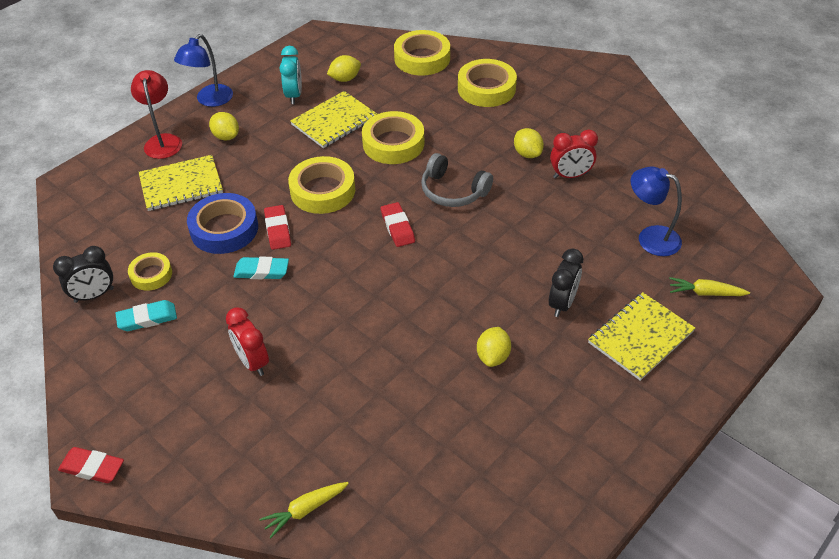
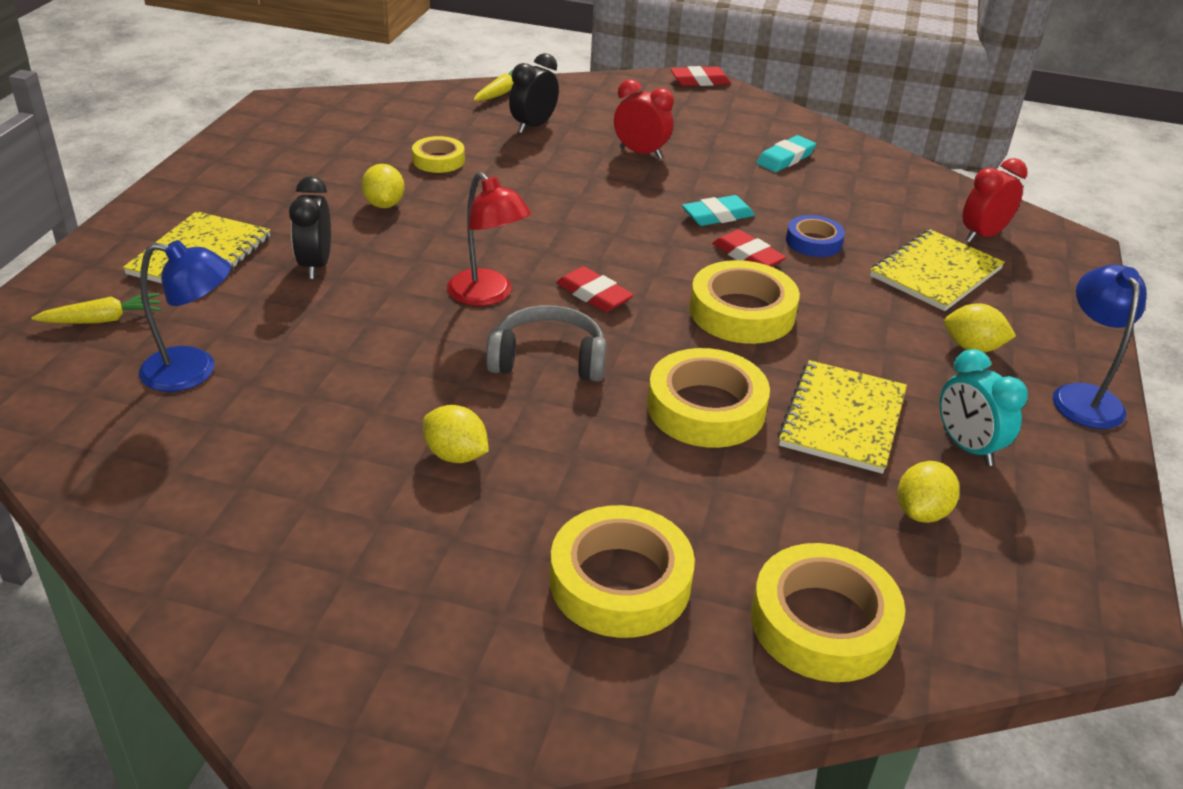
camera: 150 degrees right, 10 degrees down
black clock [53,246,114,303] -> black clock moved to [509,53,559,134]
yellow tape [128,252,172,291] -> yellow tape moved to [412,136,465,173]
red lamp [131,70,182,159] -> red lamp moved to [447,172,531,306]
blue tape [187,193,258,254] -> blue tape [786,215,845,257], size x0.58
red clock [550,130,598,178] -> red clock moved to [962,158,1027,243]

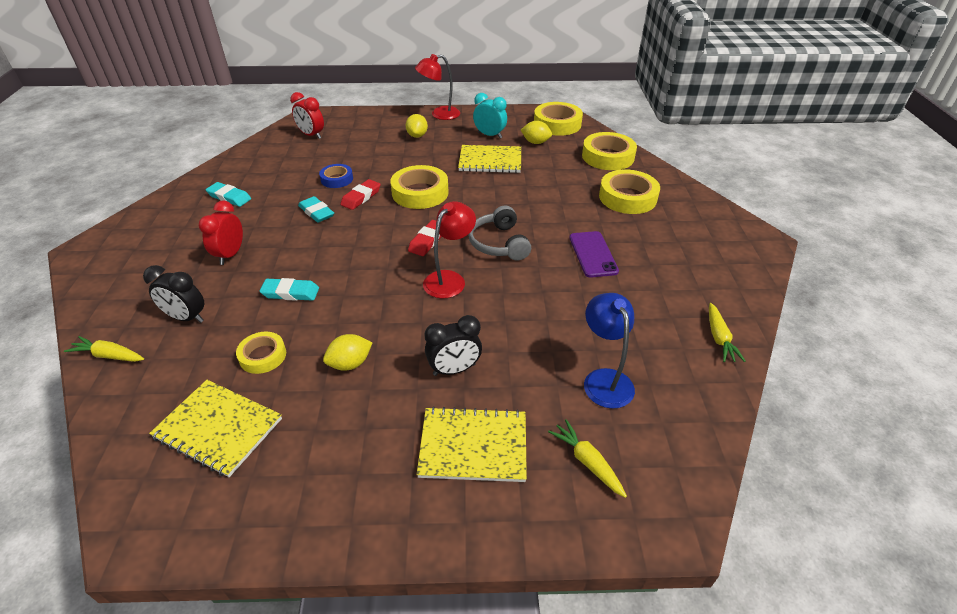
camera: 105 degrees left, 5 degrees up
yellow lemon [423,405,489,463] -> purple phone [569,231,619,278]
yellow tape [647,348,770,448] -> yellow tape moved to [534,102,583,136]
red eraser [670,66,731,86] -> none
yellow notebook [870,229,1005,311] -> yellow notebook moved to [149,380,282,477]
turquoise clock [939,349,1028,466] -> turquoise clock turned 105 degrees counterclockwise [473,93,507,138]
blue lamp [1053,264,1147,429] -> red lamp [415,54,460,120]
none -> turquoise eraser [259,278,319,301]
none -> yellow carrot [709,303,746,362]

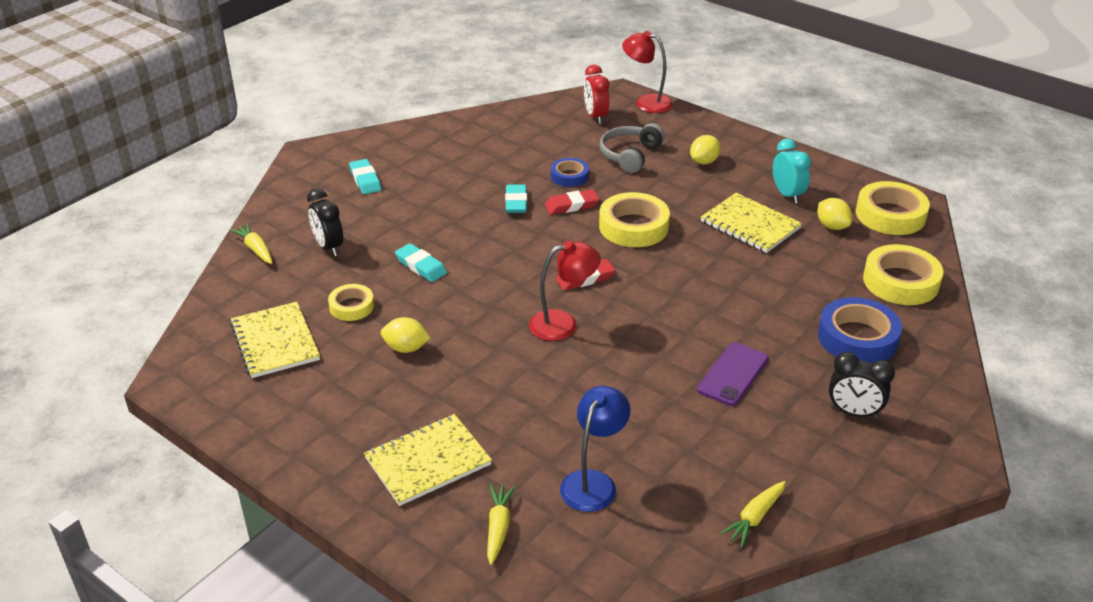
camera: 40 degrees right, 5 degrees down
red clock [199,201,243,265] -> none
turquoise eraser [206,182,251,207] -> turquoise eraser moved to [349,159,381,194]
red lamp [415,54,460,120] -> red lamp moved to [622,31,673,113]
yellow notebook [417,406,527,482] -> yellow notebook turned 75 degrees counterclockwise [364,414,492,506]
black clock [425,315,482,376] -> black clock moved to [829,352,895,419]
grey headphones [468,206,531,260] -> grey headphones moved to [600,123,665,173]
yellow tape [599,170,660,214] -> blue tape [818,297,902,364]

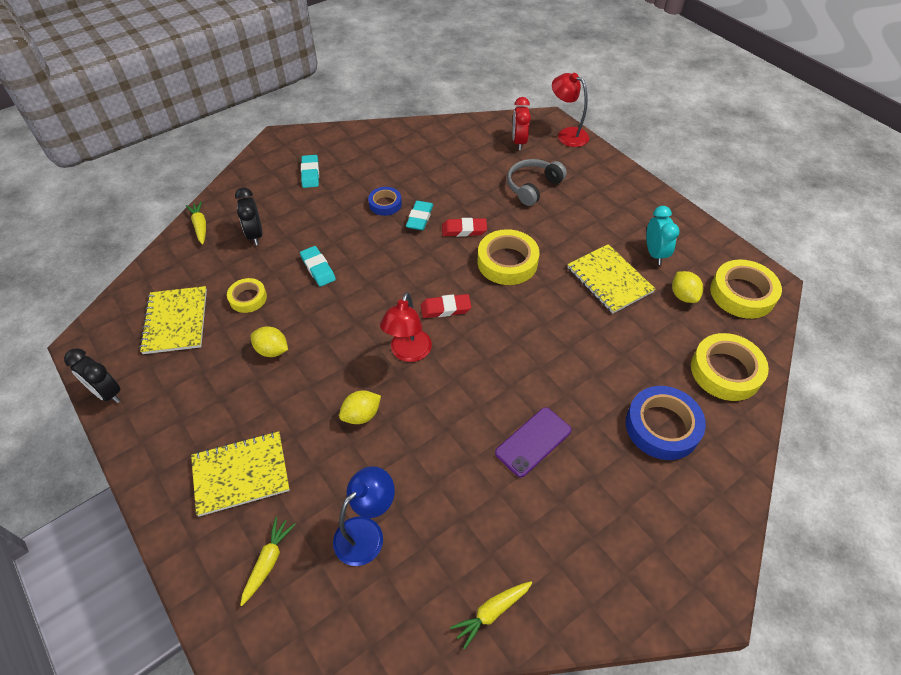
camera: 15 degrees right, 15 degrees up
red lamp [529,241,601,341] -> red lamp turned 105 degrees clockwise [380,292,432,362]
blue tape [551,158,589,187] -> blue tape moved to [368,187,402,216]
yellow lemon [690,135,721,164] -> yellow lemon moved to [339,390,381,424]
black clock [829,352,895,419] -> black clock moved to [64,348,121,403]

